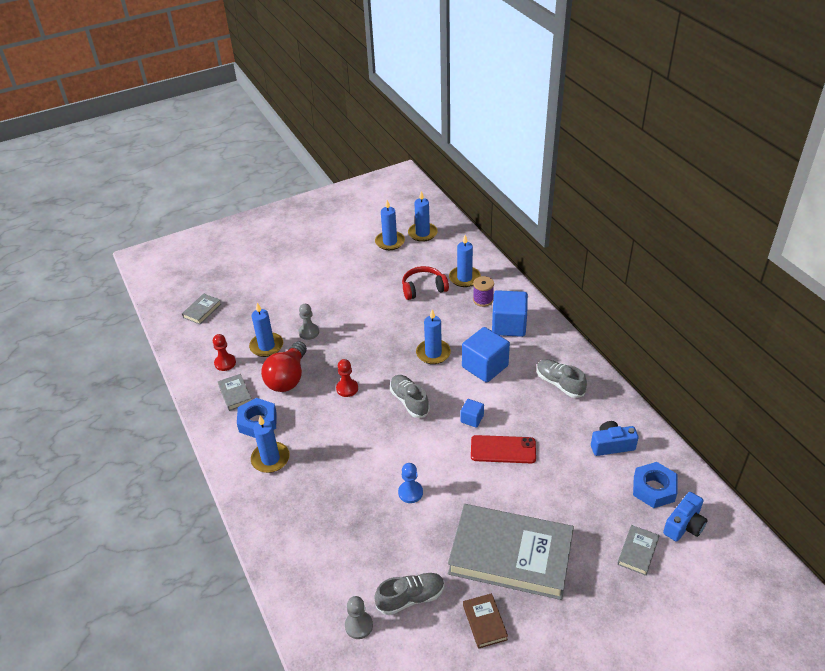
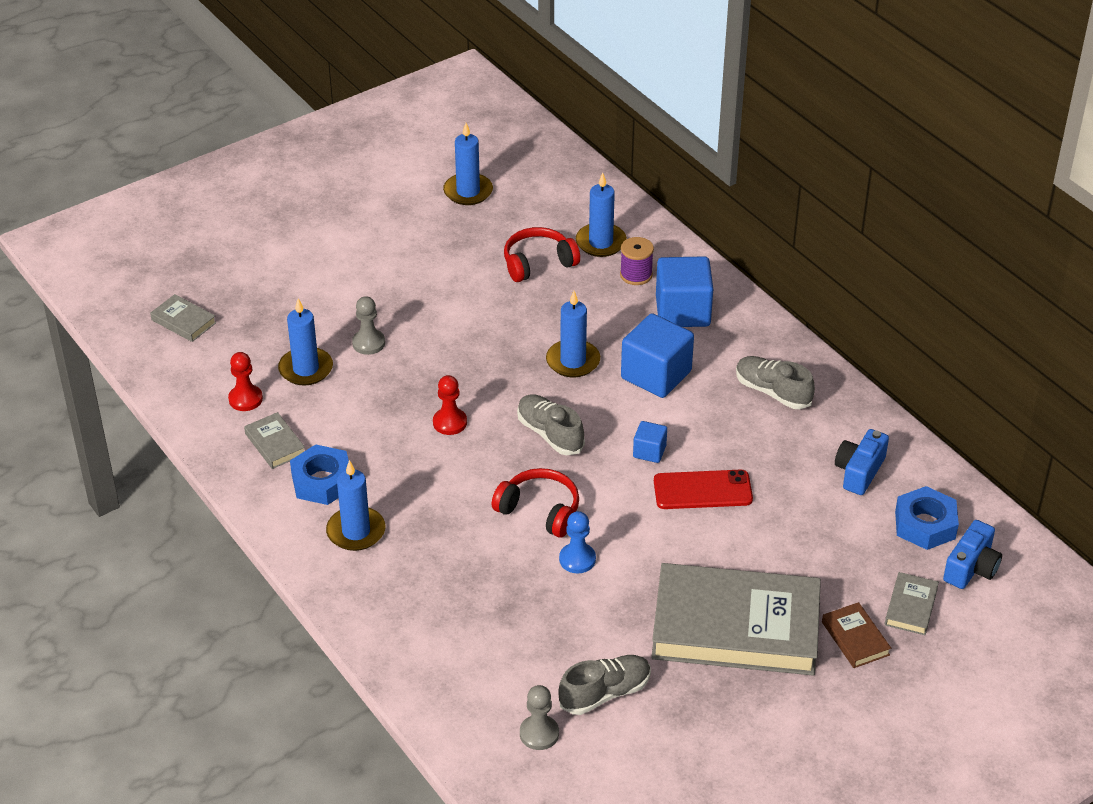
camera: 10 degrees left, 0 degrees up
grey book [182,293,221,325] -> grey book turned 75 degrees counterclockwise [150,294,216,342]
red light bulb [261,341,307,392] -> none
blue candle [408,191,438,242] -> none
brown book [463,593,508,649] -> brown book moved to [822,602,891,668]
blue camera [591,421,639,456] -> blue camera turned 45 degrees counterclockwise [835,429,889,495]
none -> red headphones [491,468,579,538]

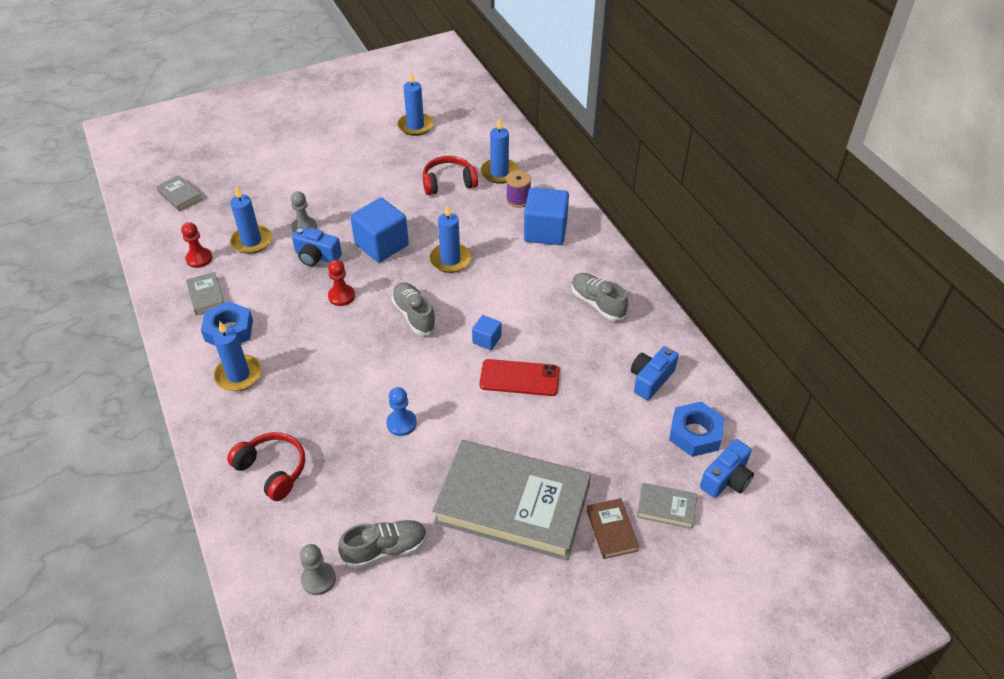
camera: 10 degrees right, 5 degrees up
red headphones [491,468,579,538] -> red headphones moved to [227,432,305,501]
blue cube [621,313,694,398] -> blue cube moved to [350,198,409,263]
grey book [885,572,939,635] -> grey book turned 75 degrees clockwise [637,483,697,529]
none -> blue camera [292,227,342,267]

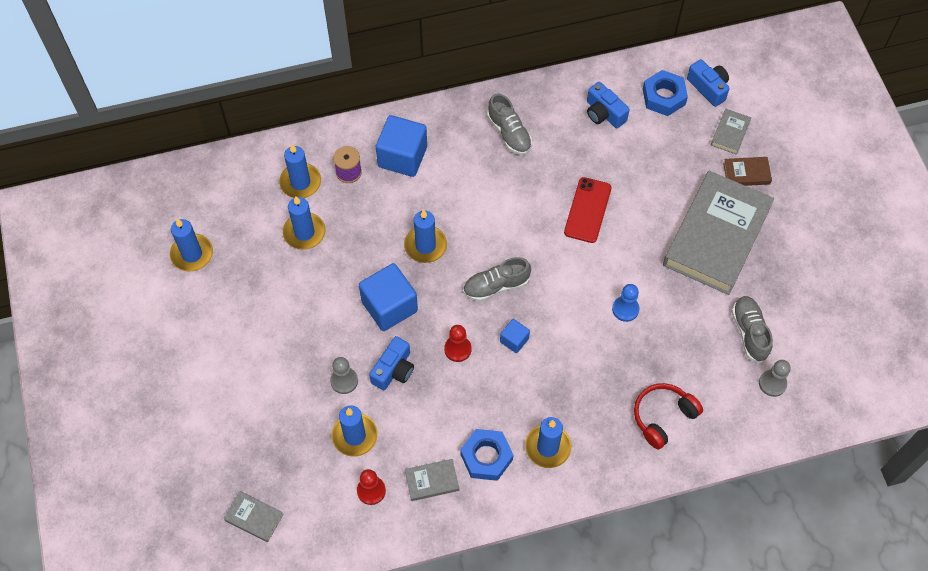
camera: 80 degrees left, 15 degrees up
grey book [156,175,202,211] -> grey book turned 60 degrees clockwise [224,491,284,542]
red headphones [423,156,478,195] -> blue candle [283,196,325,250]
blue cube [472,315,501,350] -> blue cube moved to [500,319,530,353]
grey shoe [571,273,628,321] -> grey shoe turned 90 degrees counterclockwise [487,93,532,155]

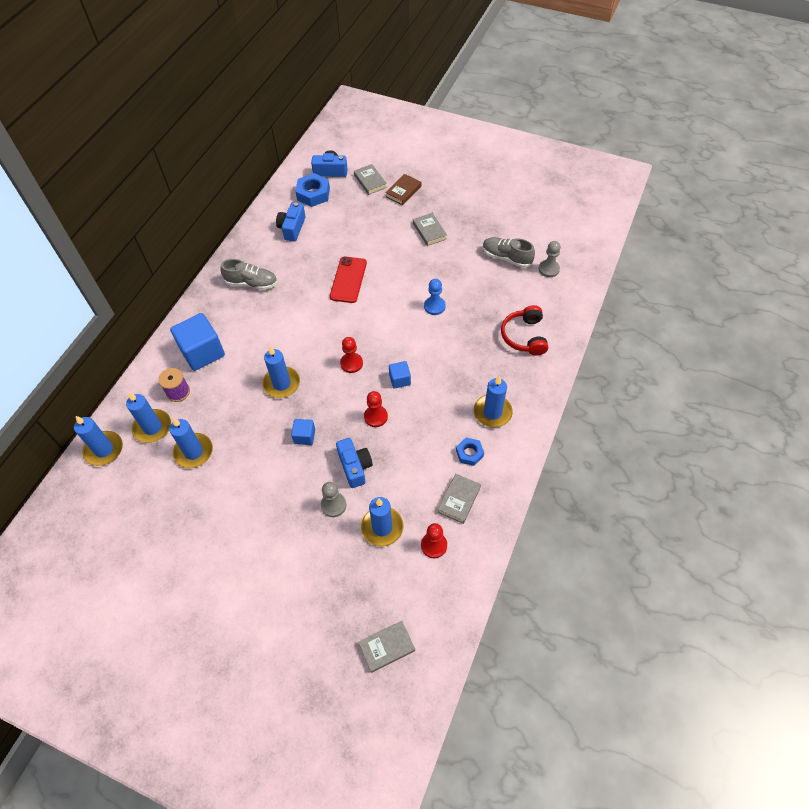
camera: 50 degrees left, 5 degrees down
blue candle [170,218,213,272] -> blue candle moved to [74,416,123,466]
blue cube [359,263,418,331] -> blue cube [291,419,315,445], size x0.50
blue nut [460,429,513,481] -> blue nut [456,438,484,466], size x0.62
grey shoe [463,257,531,301] -> red pawn [340,337,363,373]
red phone [564,177,611,243] -> red phone turned 45 degrees clockwise [330,256,367,303]
blue camera [587,82,630,128] -> blue camera turned 105 degrees clockwise [276,202,305,241]
grey book [663,171,774,295] -> grey book [413,213,447,246], size x0.40

